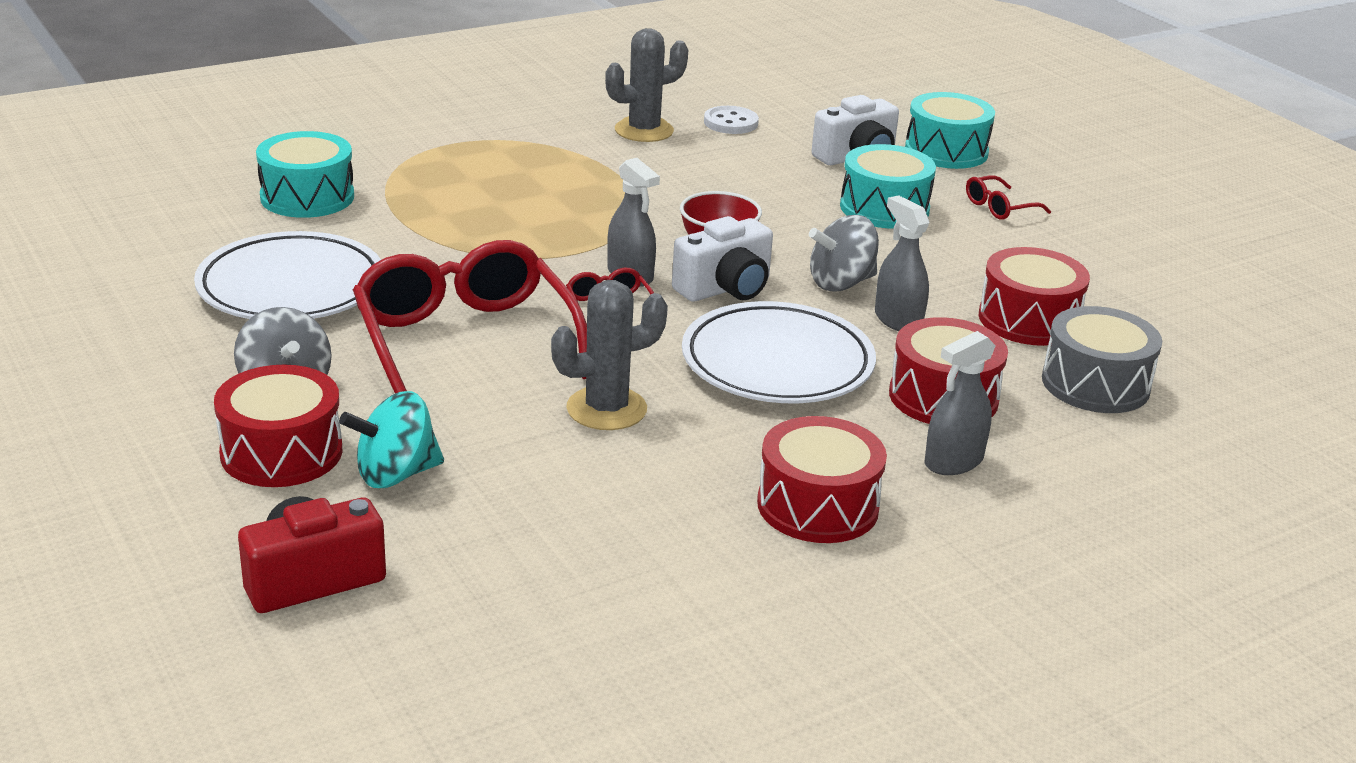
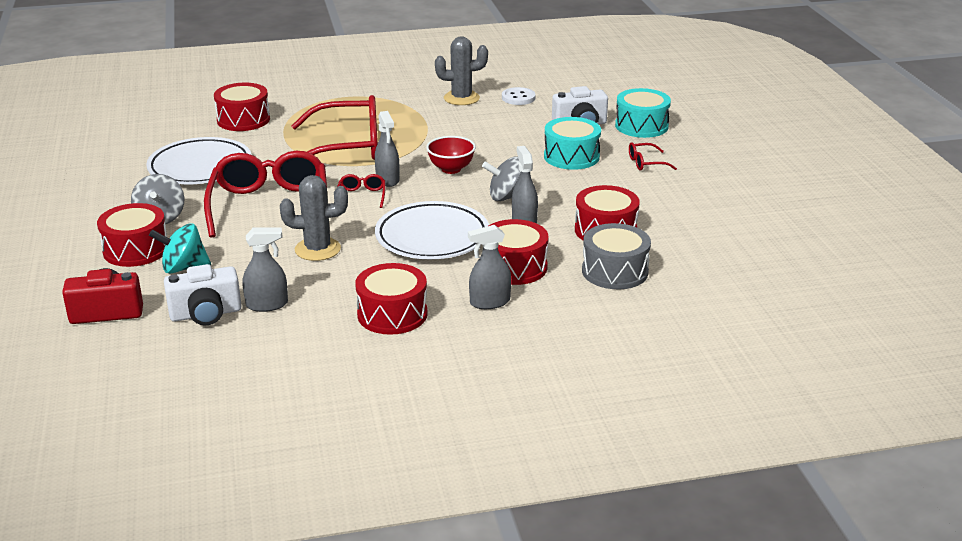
camera: 20 degrees right, 0 degrees up
turquoise drum [256,131,354,218] -> red drum [214,83,270,131]
white camera [672,216,773,302] -> white camera moved to [164,264,242,325]
none -> grey spray bottle [242,227,288,312]
none -> red glasses [291,95,378,160]

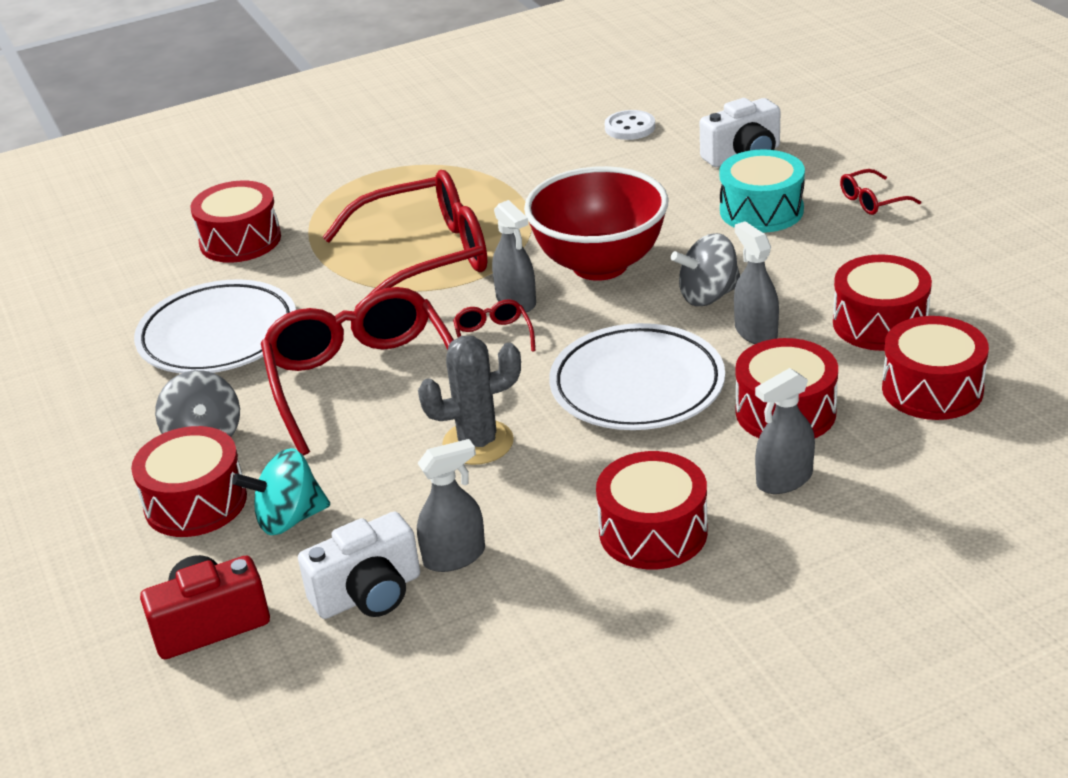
camera: 10 degrees left, 5 degrees up
red bowl [426,136,476,174] -> red bowl [524,166,669,281], size x1.89
grey cactus [435,36,488,105] -> none
grey drum [582,223,651,289] -> red drum [882,316,989,420]
turquoise drum [615,88,671,138] -> none

